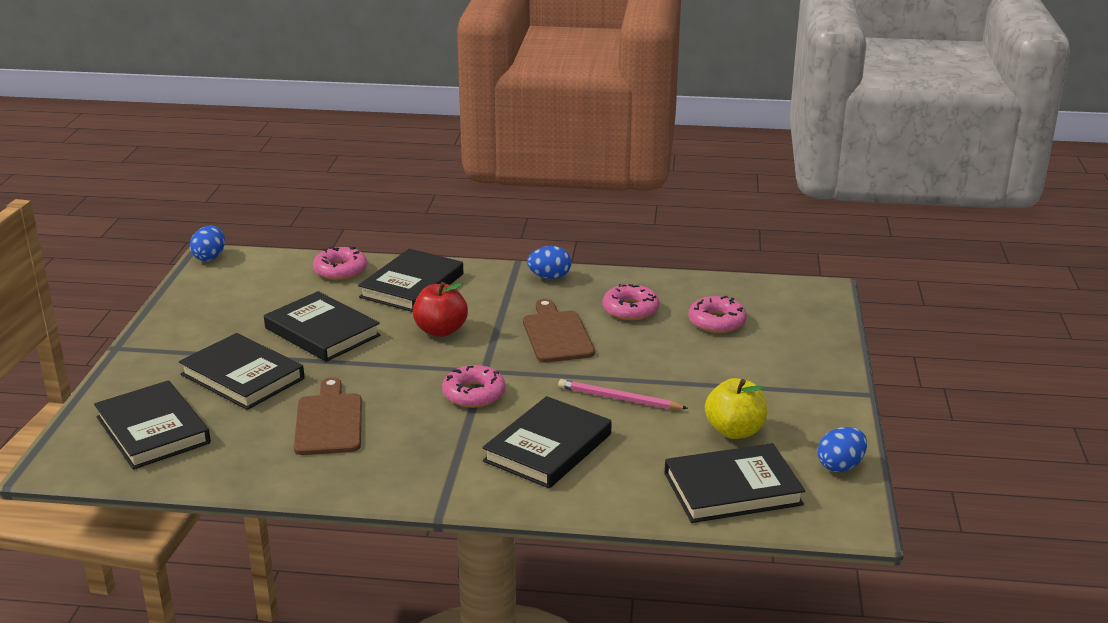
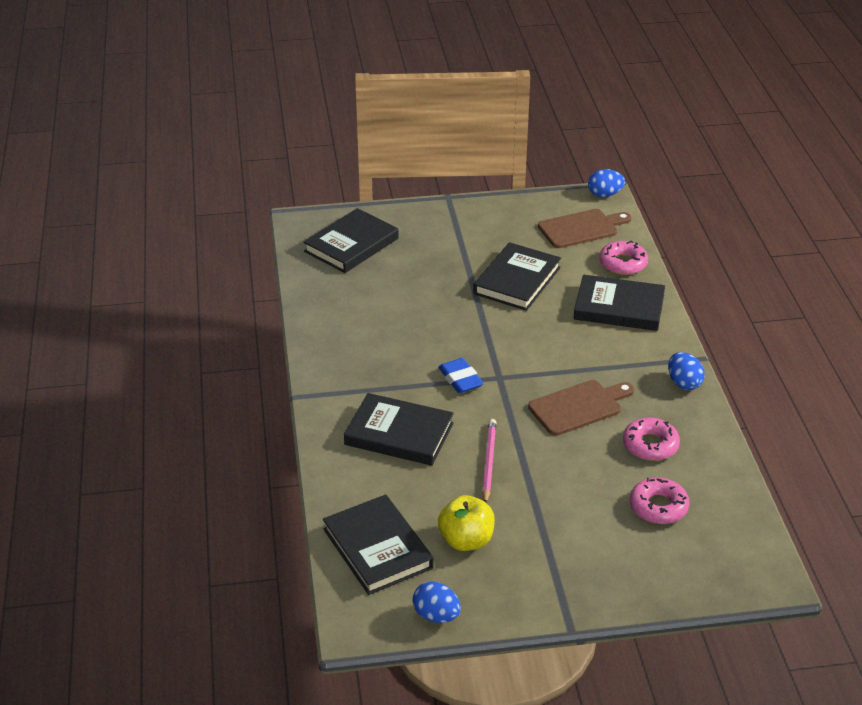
camera: 75 degrees right, 10 degrees up
black book [179,333,304,410] -> none
brown cutting board [294,377,362,455] -> brown cutting board moved to [538,209,631,248]
red apple [413,282,468,337] -> none
pink donut [442,365,506,408] -> blue eraser [438,358,484,393]

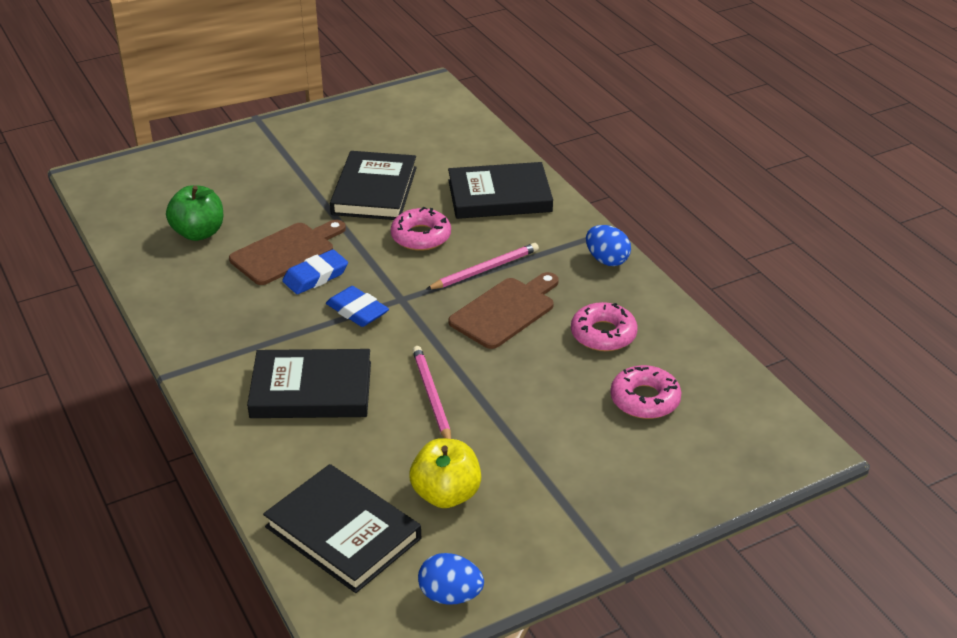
camera: 20 degrees left, 0 degrees up
black book [303,208,398,273] -> none
brown cutting board [538,209,631,248] -> brown cutting board moved to [229,220,346,285]
blue egg [588,169,625,197] -> none
pink donut [599,241,648,275] -> pink donut moved to [391,207,451,251]
none -> green apple [166,185,223,241]
none -> blue eraser [282,250,348,294]
none -> pink pencil [426,243,539,290]

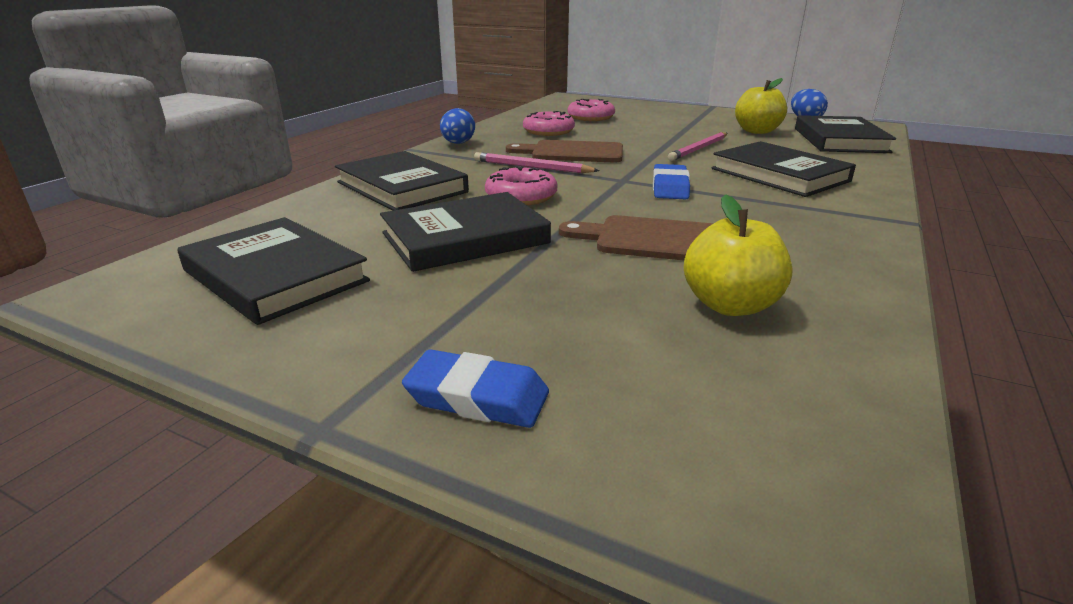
camera: 125 degrees left, 10 degrees down
green apple [166,185,223,241] -> yellow apple [684,194,793,316]
blue eraser [282,250,348,294] -> blue eraser moved to [402,349,549,428]
none -> black book [177,217,370,325]

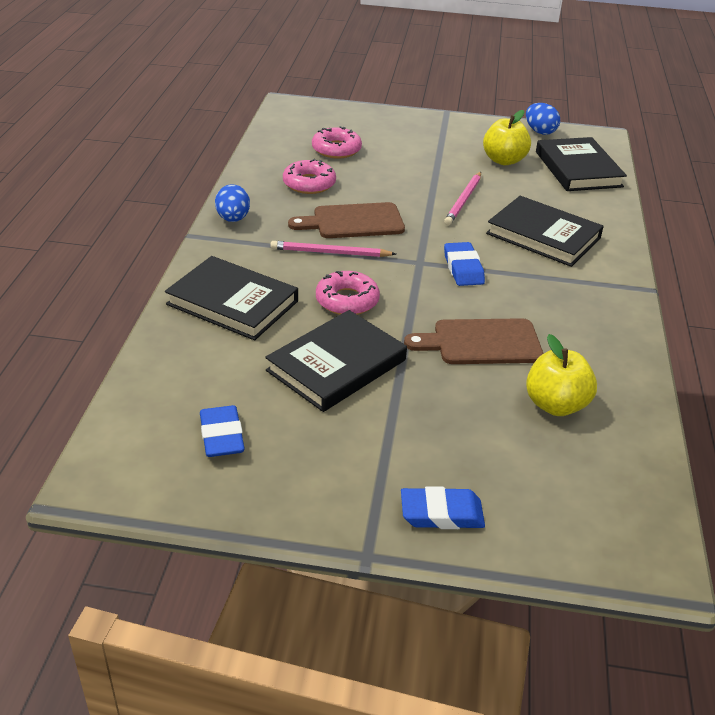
camera: 20 degrees left, 10 degrees up
black book [177,217,370,325] -> blue eraser [200,405,245,457]

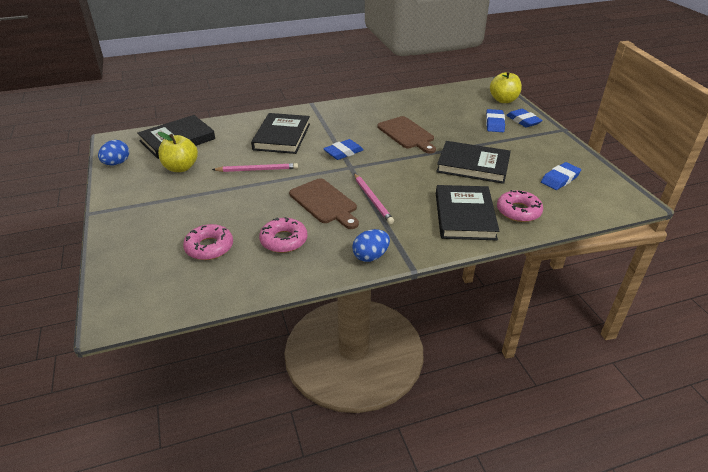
camera: 115 degrees left, 0 degrees up
pink donut [316,271,380,315] -> pink donut moved to [497,190,543,222]
yellow apple [526,334,597,416] -> yellow apple moved to [490,71,522,103]
none -> blue eraser [486,109,505,132]

